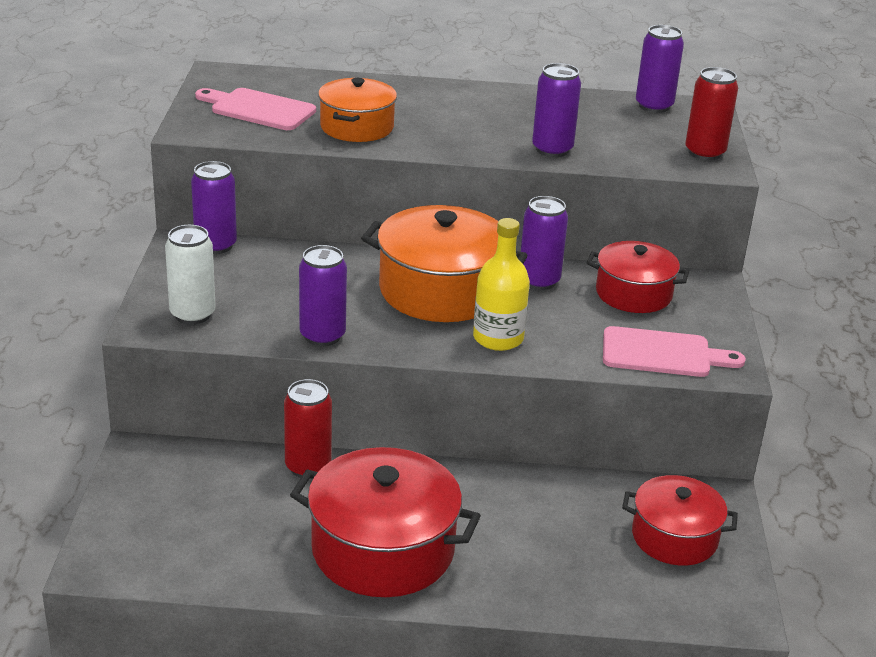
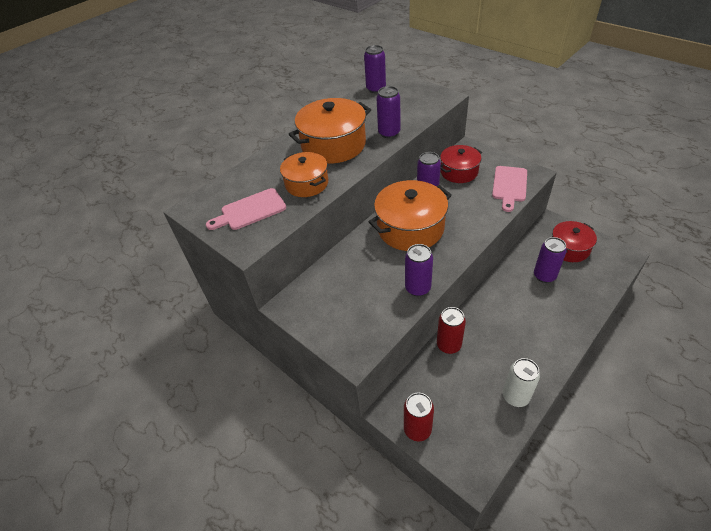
camera: 45 degrees left, 15 degrees up
white can [165,225,216,325] -> white can moved to [503,358,540,407]
purple can [191,161,237,254] -> purple can moved to [534,237,567,283]
red pot [290,447,481,597] -> none
yellow bottle [473,218,530,351] -> none
pink cutting board [603,326,746,377] -> pink cutting board turned 150 degrees clockwise [492,166,527,212]
red can [685,67,738,160] -> red can moved to [404,393,434,441]
none -> orange pot [289,98,371,164]

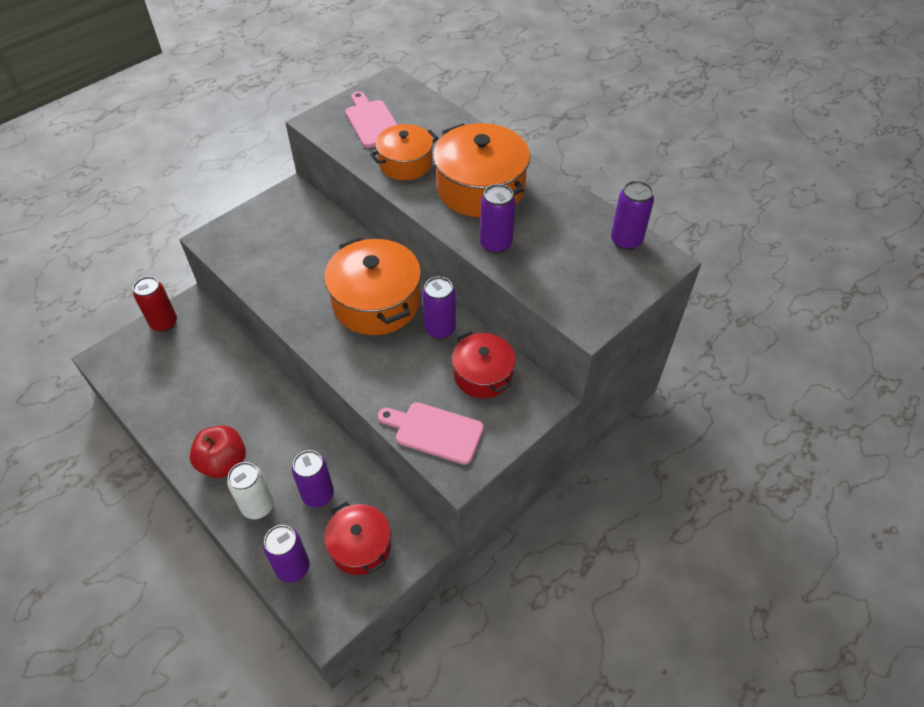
camera: 90 degrees right, 5 degrees up
purple can [405,244,433,296] -> purple can moved to [263,525,310,583]
red can [437,307,466,354] -> none
white can [503,358,540,407] -> white can moved to [227,462,273,519]
none -> red apple [190,426,246,478]

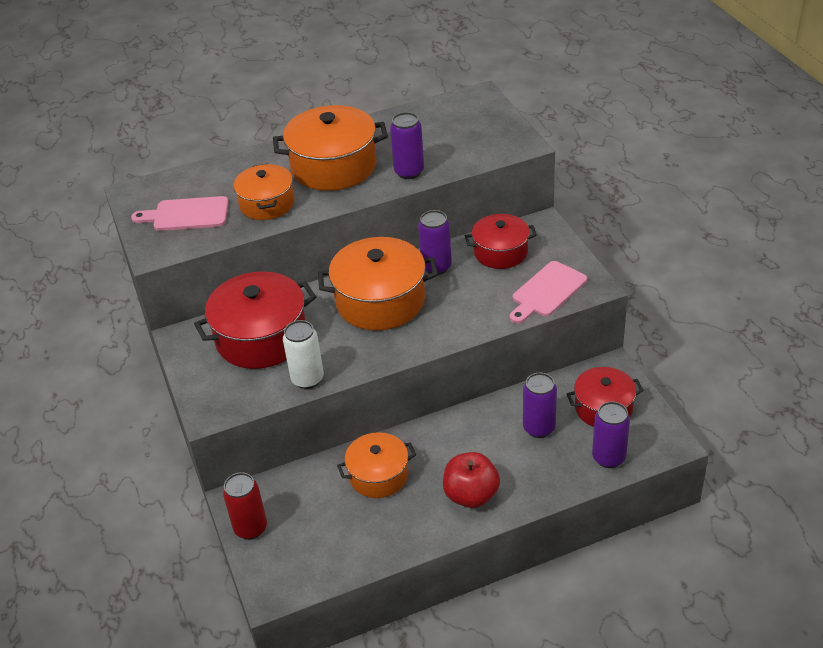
camera: 65 degrees left, 10 degrees down
white can [227,462,273,519] -> white can moved to [283,320,324,389]
purple can [611,180,654,250] -> none
none -> red pot [194,272,316,369]
none -> orange pot [337,432,416,498]

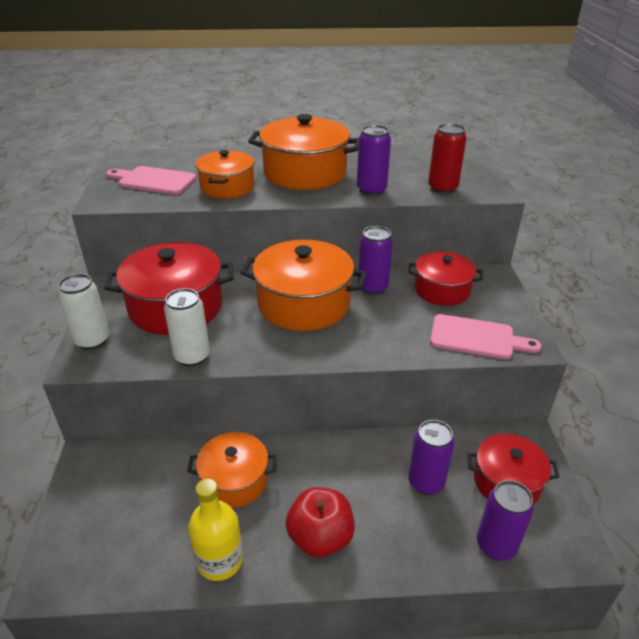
camera: 15 degrees right, 5 degrees down
red can [223,472,267,540] -> red can moved to [428,123,466,194]
pink cutting board [510,261,587,324] -> pink cutting board turned 135 degrees counterclockwise [430,314,542,359]
none -> white can [58,274,109,350]
none -> yellow bottle [188,479,243,581]

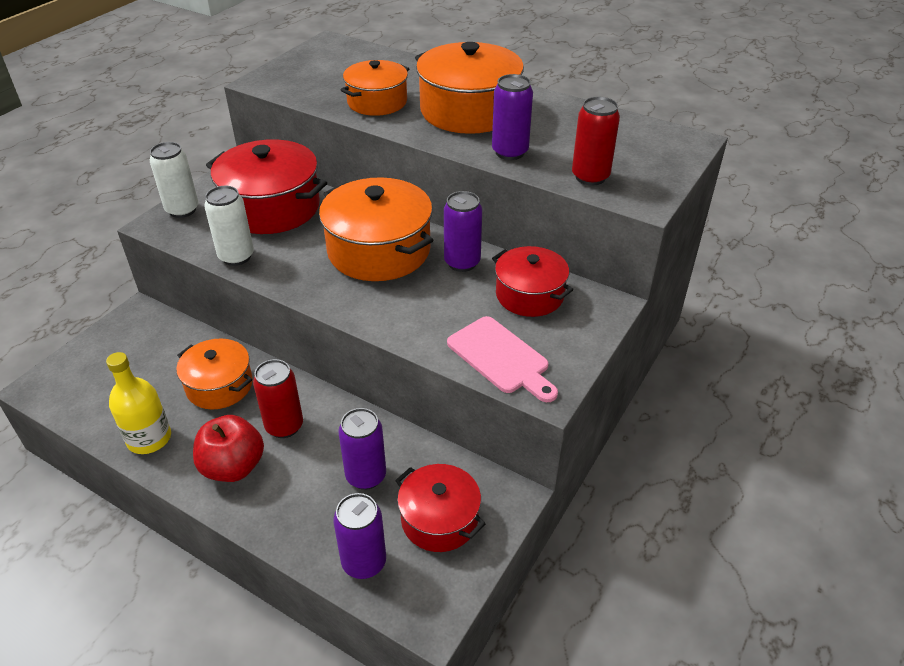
camera: 35 degrees right, 5 degrees up
pink cutting board [106,166,197,195] -> none
none -> red can [253,359,303,438]

